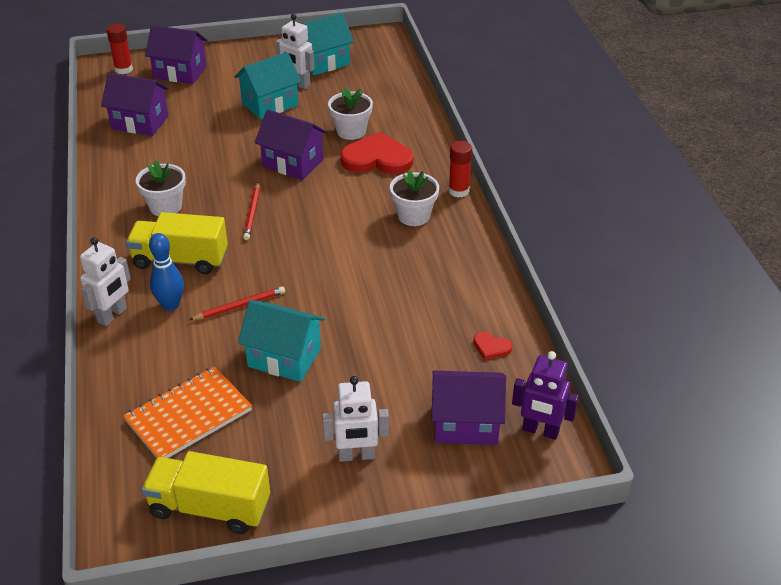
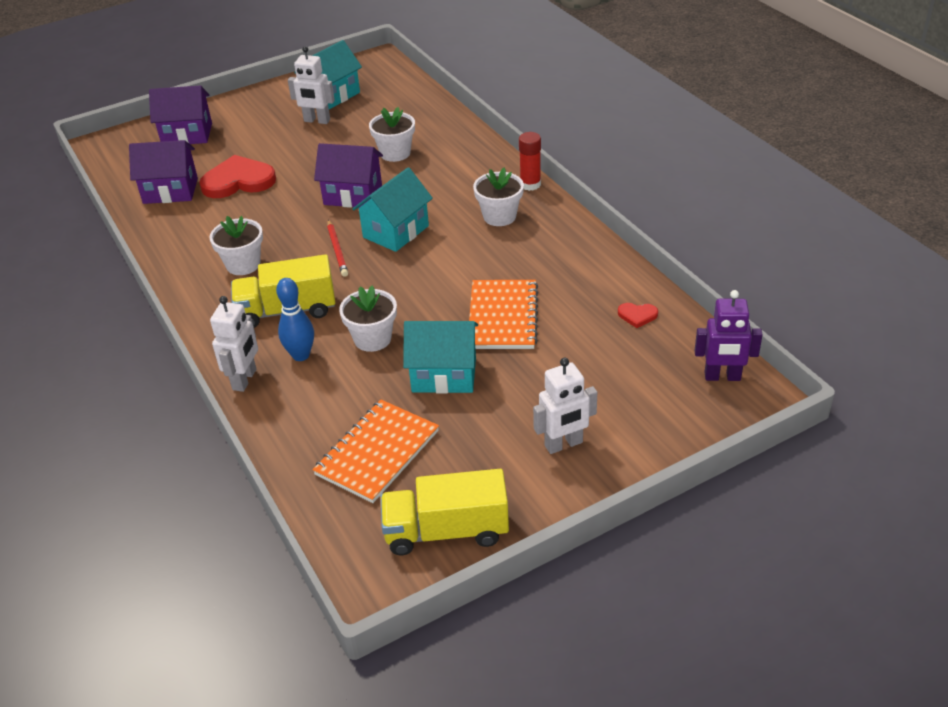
camera: 15 degrees left, 0 degrees up
red glue stick [107,24,133,74] -> none
red pencil [189,286,285,320] -> white flower pot [339,286,397,352]
turquoise house [235,52,302,120] -> turquoise house moved to [352,167,433,252]
red heart [340,132,413,174] -> red heart moved to [199,155,276,198]
purple house [431,371,506,445] -> none
none -> orange notebook [469,280,538,349]

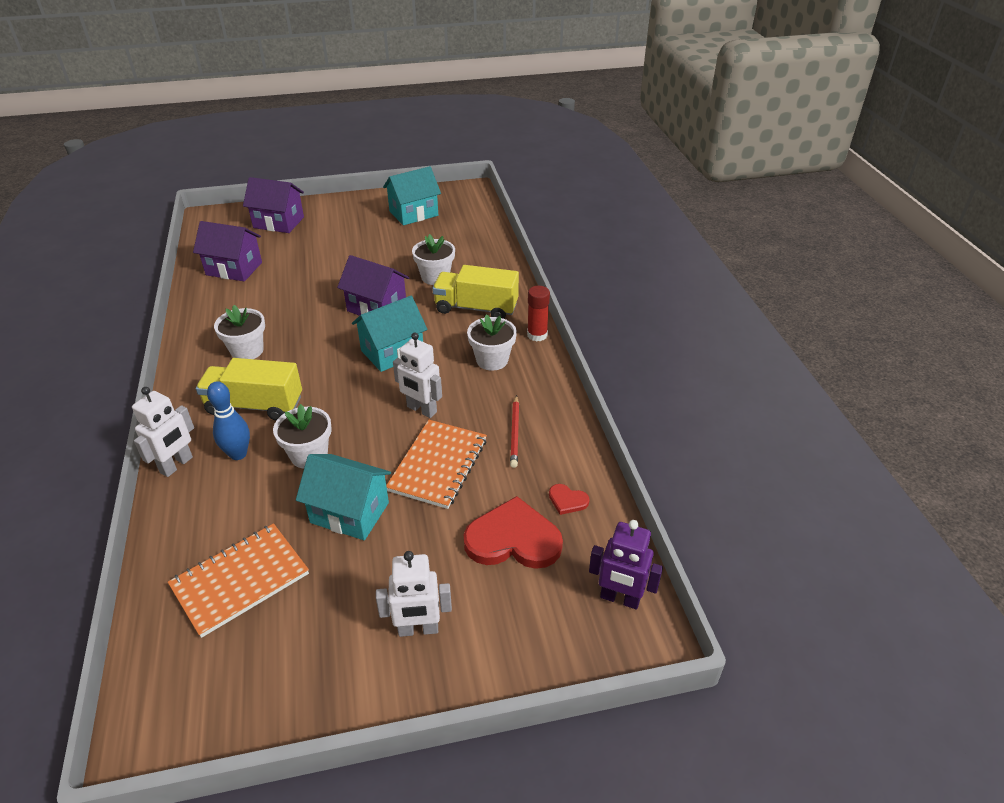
camera: 15 degrees right, 0 degrees up
red heart [199,155,276,198] -> red heart moved to [464,496,563,569]
white robot [288,46,335,124] -> white robot moved to [393,333,442,418]
red pencil [327,220,348,277] -> red pencil moved to [510,395,519,468]
yellow truck [381,469,509,555] -> yellow truck moved to [432,265,519,319]

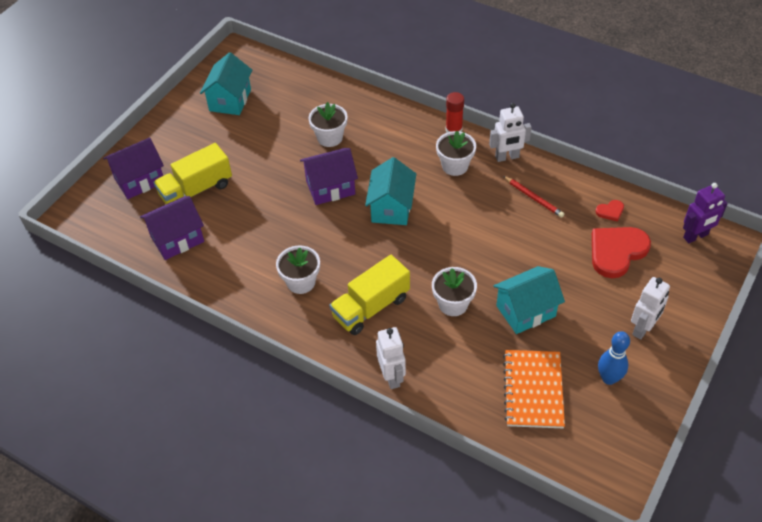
camera: 45 degrees left, 10 degrees up
blue bowling pin [207,381,250,460] -> blue bowling pin moved to [598,331,630,385]
orange notebook [386,420,487,509] -> none
white robot [393,333,442,418] -> white robot moved to [489,103,532,162]
yellow truck [432,265,519,319] -> yellow truck moved to [153,143,232,204]

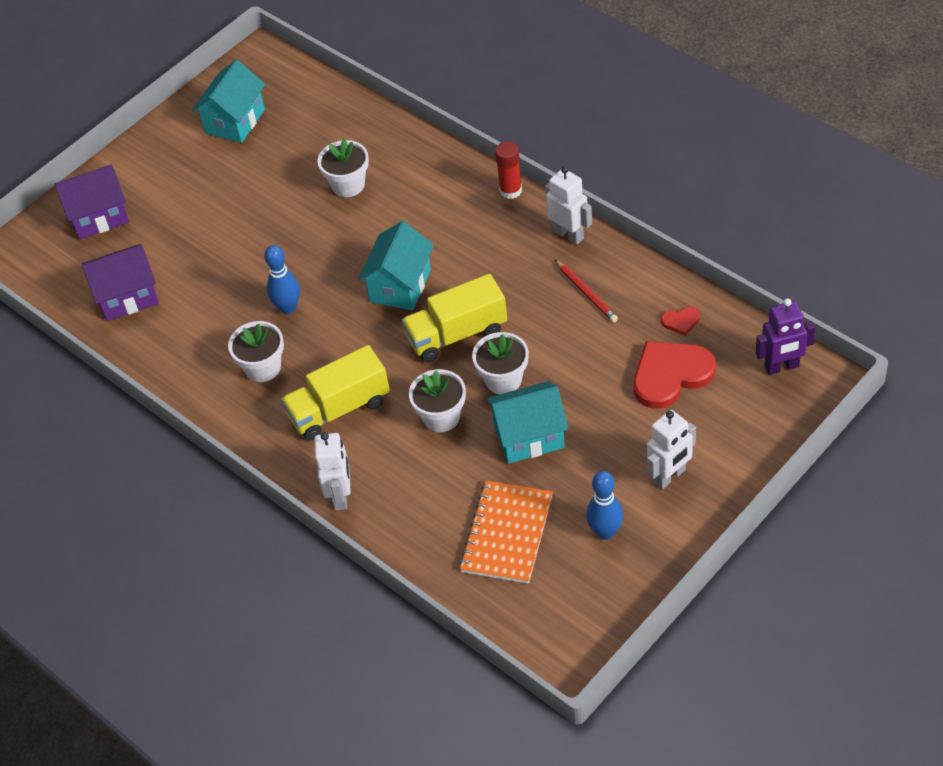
camera: 15 degrees right, 0 degrees up
yellow truck [153,143,232,204] -> yellow truck moved to [402,274,507,362]
purple house [300,148,358,205] -> none
white flower pot [436,131,476,176] -> white flower pot moved to [472,332,529,394]
white robot [489,103,532,162] -> white robot turned 135 degrees counterclockwise [545,166,592,245]
none -> blue bowling pin [264,245,300,314]

